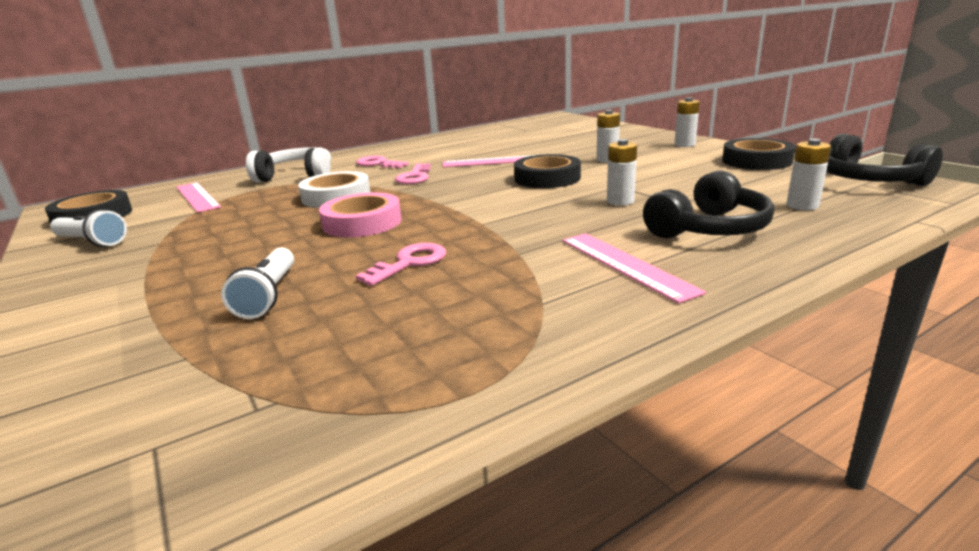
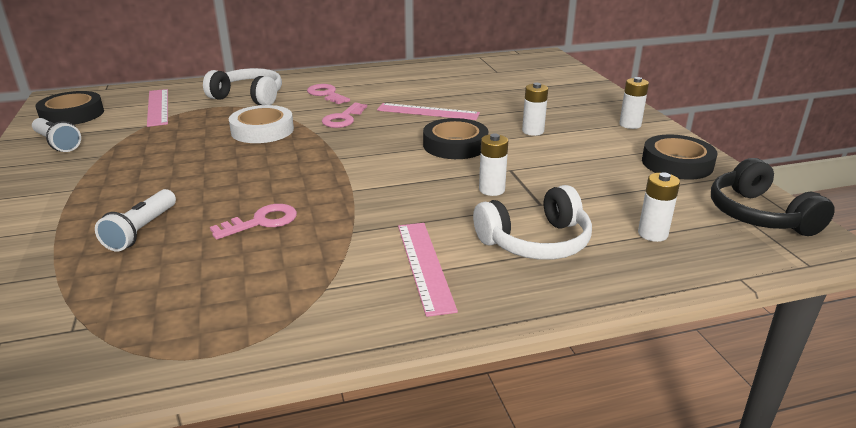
camera: 15 degrees right, 5 degrees up
pink tape [319,193,402,237] -> none
black headphones [643,170,774,238] -> white headphones [473,185,592,260]

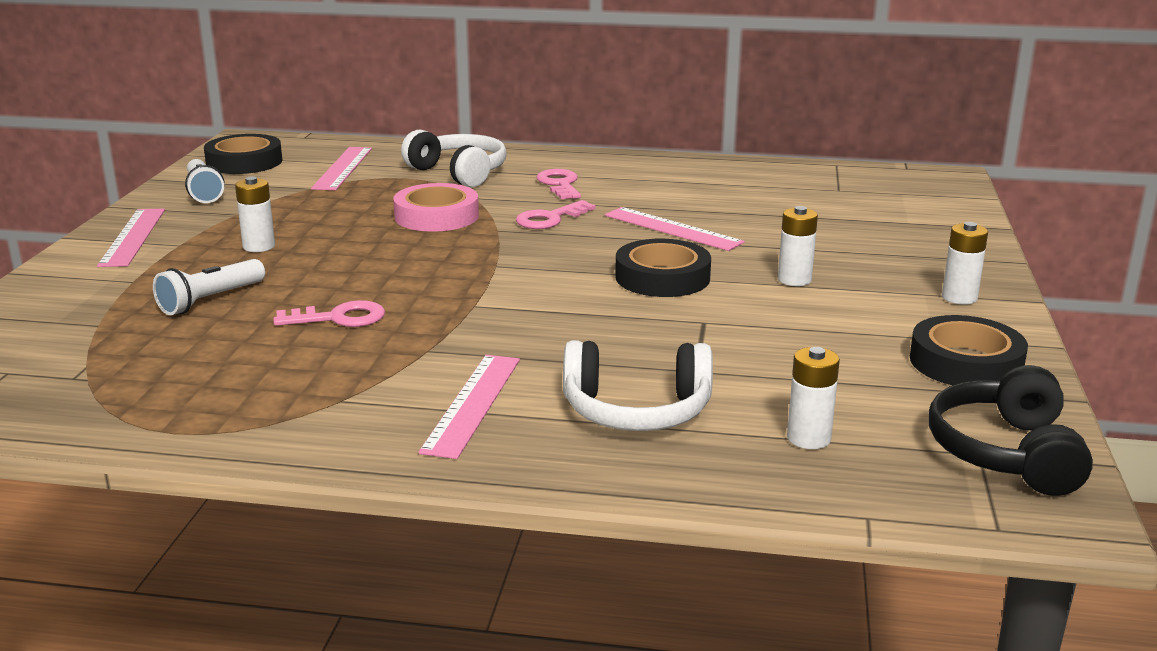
camera: 25 degrees right, 5 degrees down
white tape [229,105,294,143] -> pink tape [393,183,479,232]
white battery [479,134,508,196] -> white battery moved to [235,176,275,252]
none -> pink ruler [97,208,165,267]

